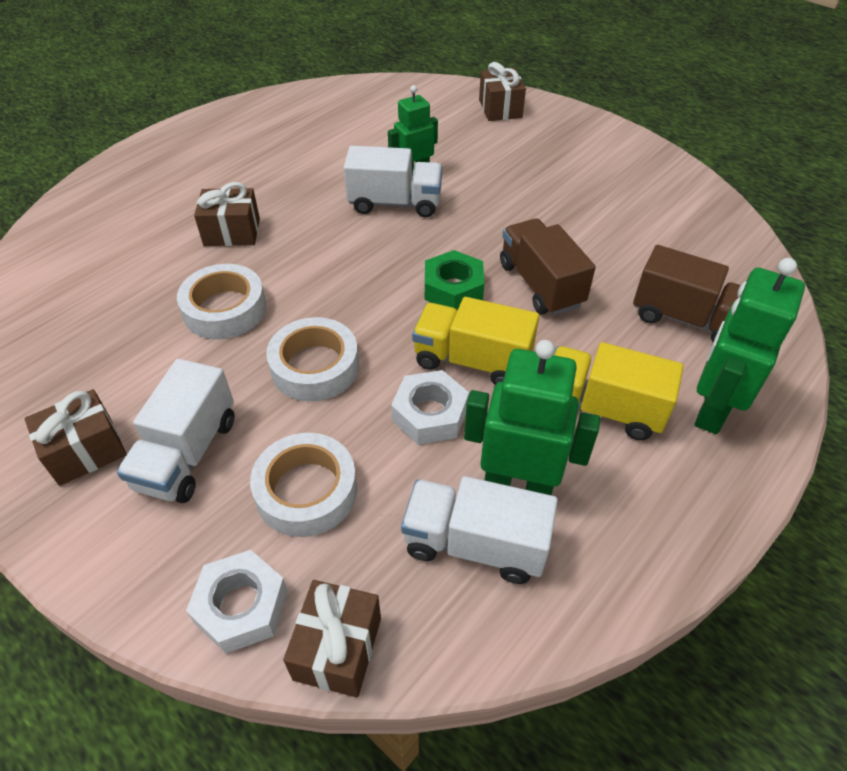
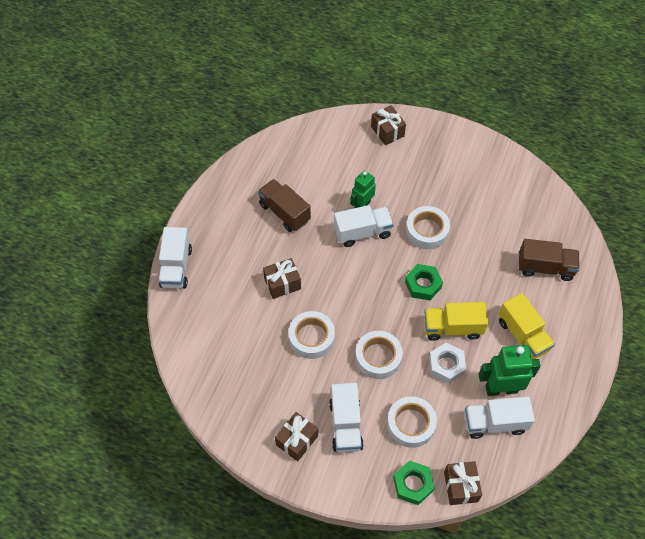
camera: 20 degrees left, 10 degrees up
white nut [186,550,288,654] -> green nut [393,461,435,505]
brown truck [500,218,596,315] -> brown truck moved to [258,179,311,232]
yellow truck [553,342,684,440] -> yellow truck turned 120 degrees counterclockwise [499,293,555,359]
green robot [695,258,805,434] -> none
none -> white truck [158,227,192,289]
none -> white tape [406,206,450,249]

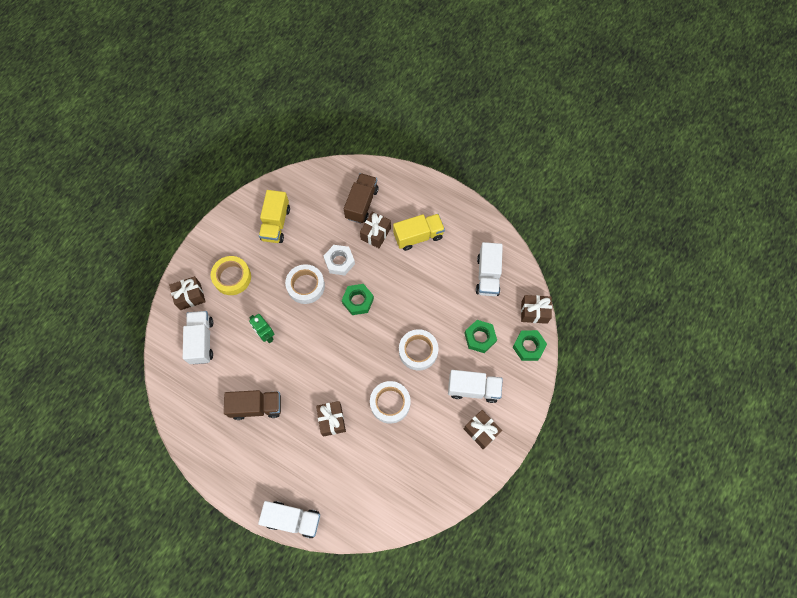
camera: 80 degrees left, 10 degrees up
brown truck [258,179,311,232] -> brown truck turned 150 degrees counterclockwise [224,390,281,420]
white truck [334,205,394,247] -> white truck moved to [183,311,213,364]
white tape [387,396,437,448] -> green nut [465,320,497,353]
yellow truck [424,302,488,341] -> yellow truck moved to [259,190,290,243]
white nut [429,343,466,384] -> white nut moved to [324,245,355,275]
green robot [478,345,541,396] -> none
none -> yellow tape [211,256,251,295]
none -> brown gift [360,212,391,248]

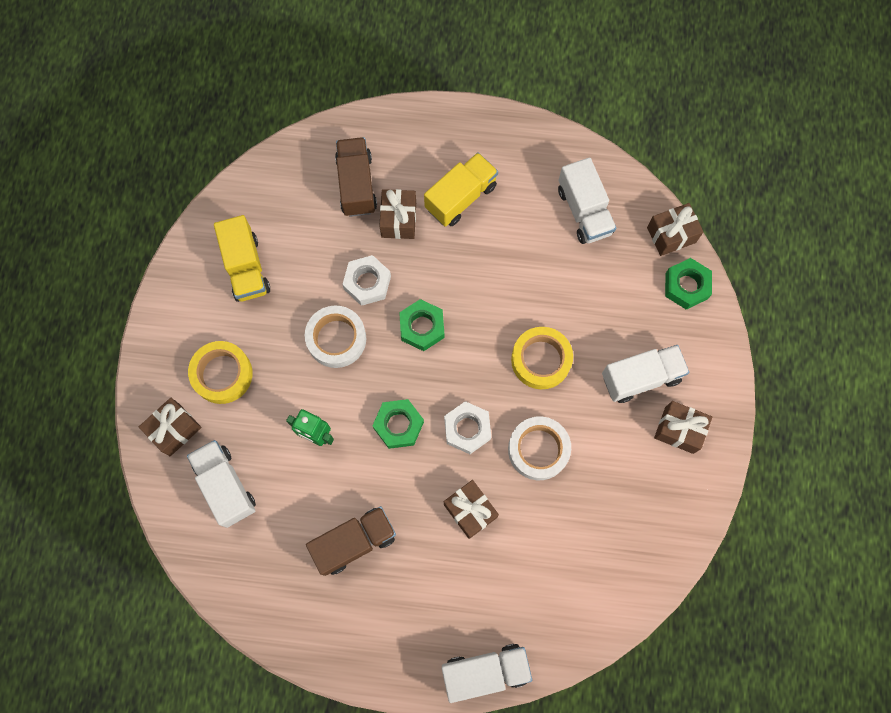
camera: 25 degrees left, 5 degrees up
white tape [399,329,439,371] -> yellow tape [511,327,573,389]
green nut [465,320,497,353] -> green nut moved to [372,399,424,449]
none -> white nut [444,401,491,454]

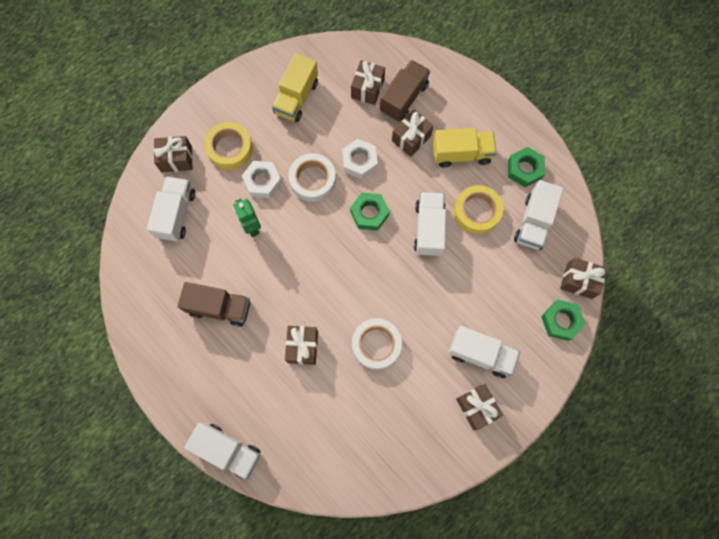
camera: 40 degrees right, 0 degrees up
green nut [372,399,424,449] -> green nut moved to [508,147,545,187]
white nut [444,401,491,454] -> white nut moved to [242,161,282,198]
yellow tape [511,327,573,389] -> yellow tape moved to [454,185,503,234]
none -> brown gift [351,60,385,105]
none -> white truck [414,192,446,256]

